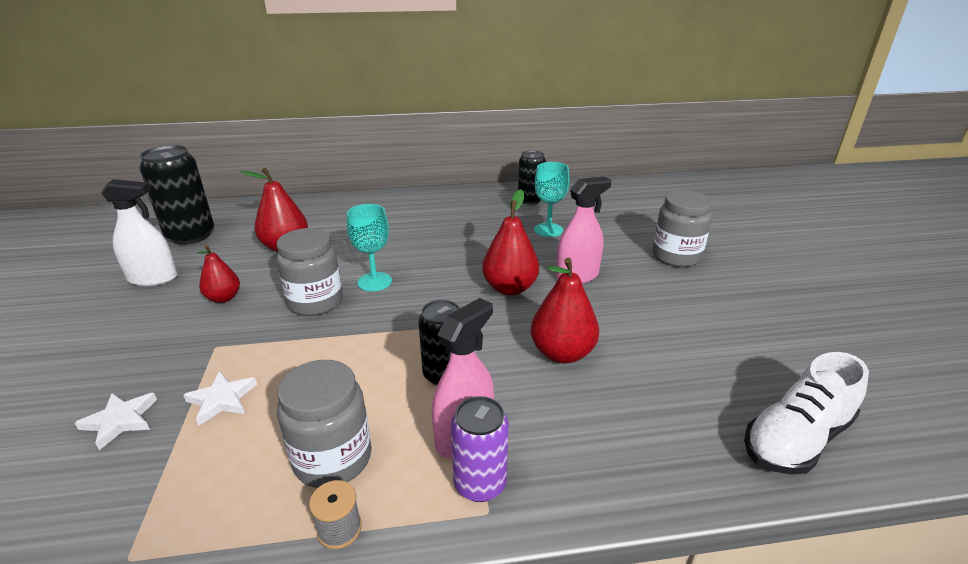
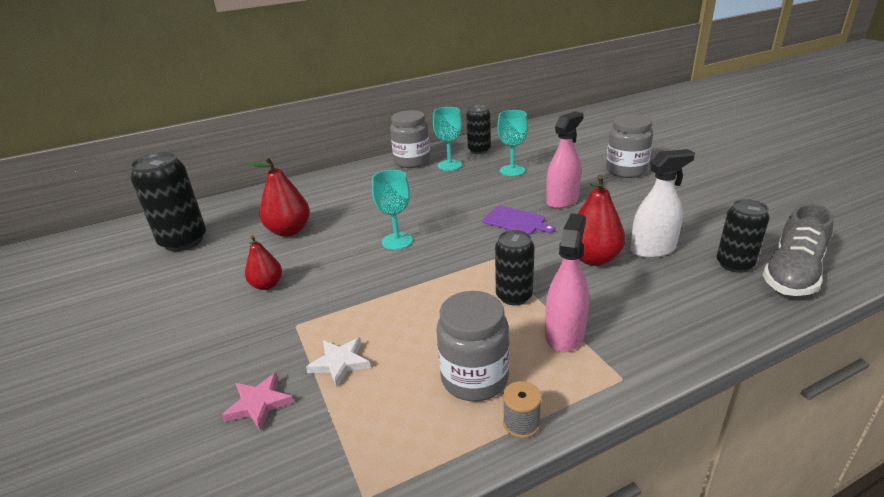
camera: 15 degrees left, 0 degrees up
white star [75,393,157,450] -> pink star [221,373,294,431]
white spray bottle [101,179,178,286] -> white spray bottle moved to [630,149,695,258]
grey jar [276,228,343,316] -> grey jar moved to [390,110,430,168]
purple can [451,396,509,502] -> none
red pear [482,189,539,295] -> purple cutting board [482,206,555,235]
white shoe [744,352,869,475] -> grey shoe [763,204,833,296]
none -> turquoise goblet [433,107,462,171]
none -> black can [717,199,770,273]

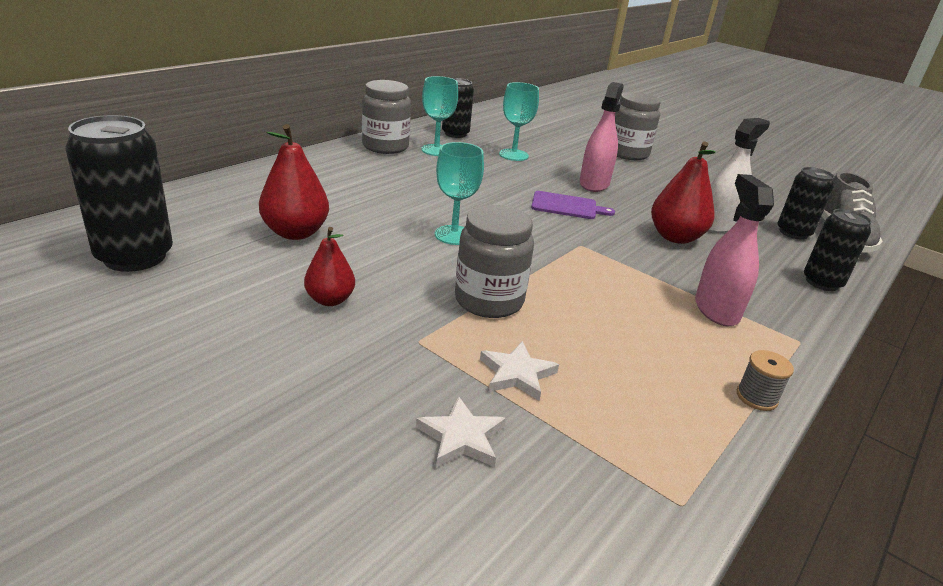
camera: 30 degrees left, 0 degrees up
pink star [221,373,294,431] -> white star [416,396,506,468]
grey jar [436,291,509,401] -> grey jar moved to [455,205,534,318]
black can [495,230,534,305] -> black can moved to [804,209,872,291]

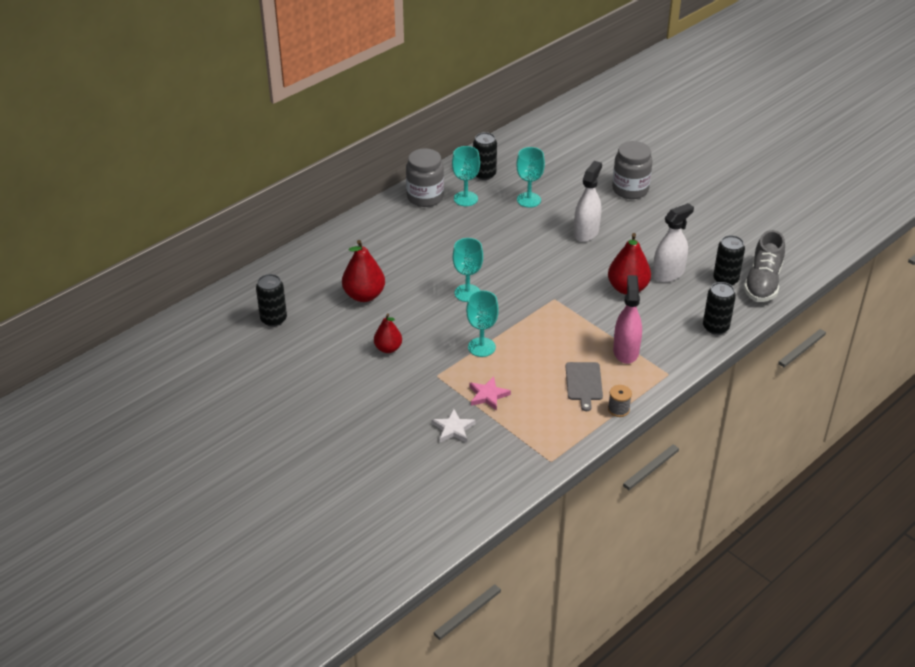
camera: 10 degrees right, 10 degrees up
black can [65,115,173,272] -> black can [256,274,287,327], size x0.63
grey jar [455,205,534,318] -> turquoise goblet [466,290,499,357]
white star [480,341,559,401] -> pink star [469,377,511,411]
purple cutting board [531,191,615,219] -> none
pink spray bottle [580,82,624,192] -> white spray bottle [574,161,602,242]
none -> grey cutting board [566,362,603,411]

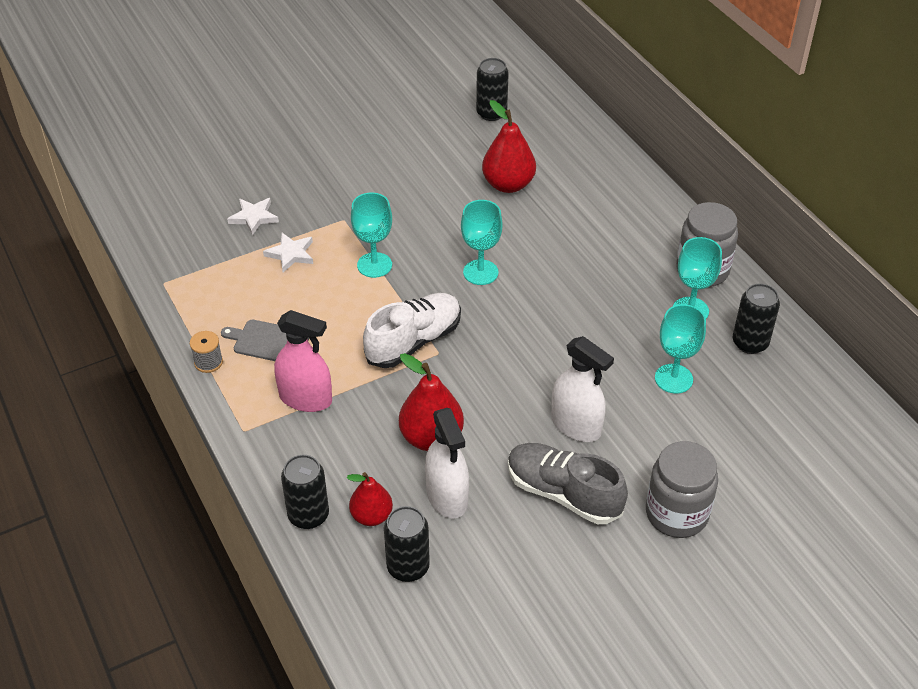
camera: 105 degrees right, 5 degrees up
red pear [374,313,402,353] -> red pear moved to [347,472,393,526]
pink star [469,377,511,411] -> white star [263,233,313,272]
grey shoe [744,230,785,302] -> grey shoe moved to [508,443,628,524]
none -> white shoe [363,293,461,368]

